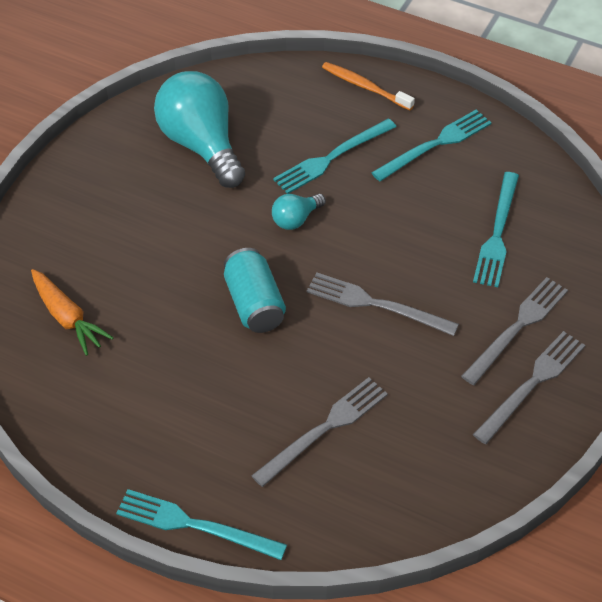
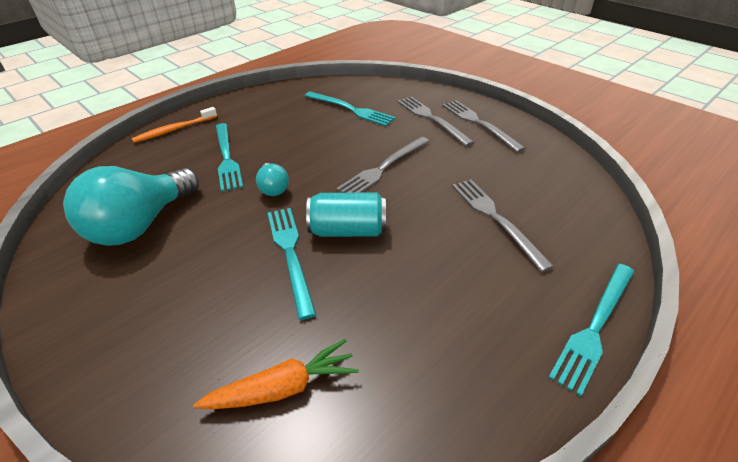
camera: 70 degrees left, 10 degrees down
turquoise light bulb [154,71,245,188] -> turquoise light bulb turned 45 degrees counterclockwise [63,166,199,246]
turquoise fork [371,110,492,181] -> turquoise fork moved to [268,208,316,320]

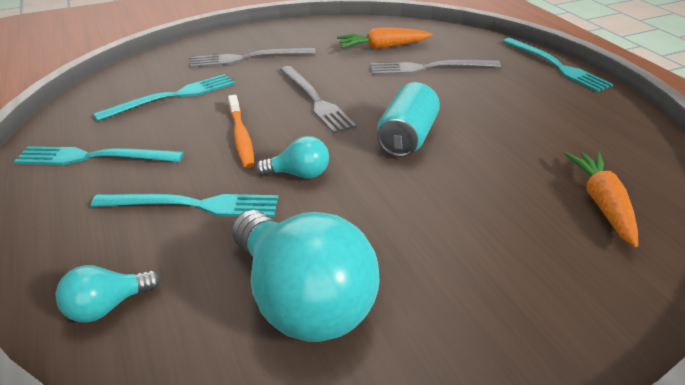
camera: 70 degrees left, 5 degrees down
orange toothbrush [132,107,217,143] -> orange toothbrush moved to [228,95,254,168]
turquoise fork [268,208,316,320] -> turquoise fork moved to [14,146,184,165]
grey fork [442,100,526,152] -> none
none -> turquoise light bulb [56,265,161,323]
none -> orange carrot [337,27,433,49]

